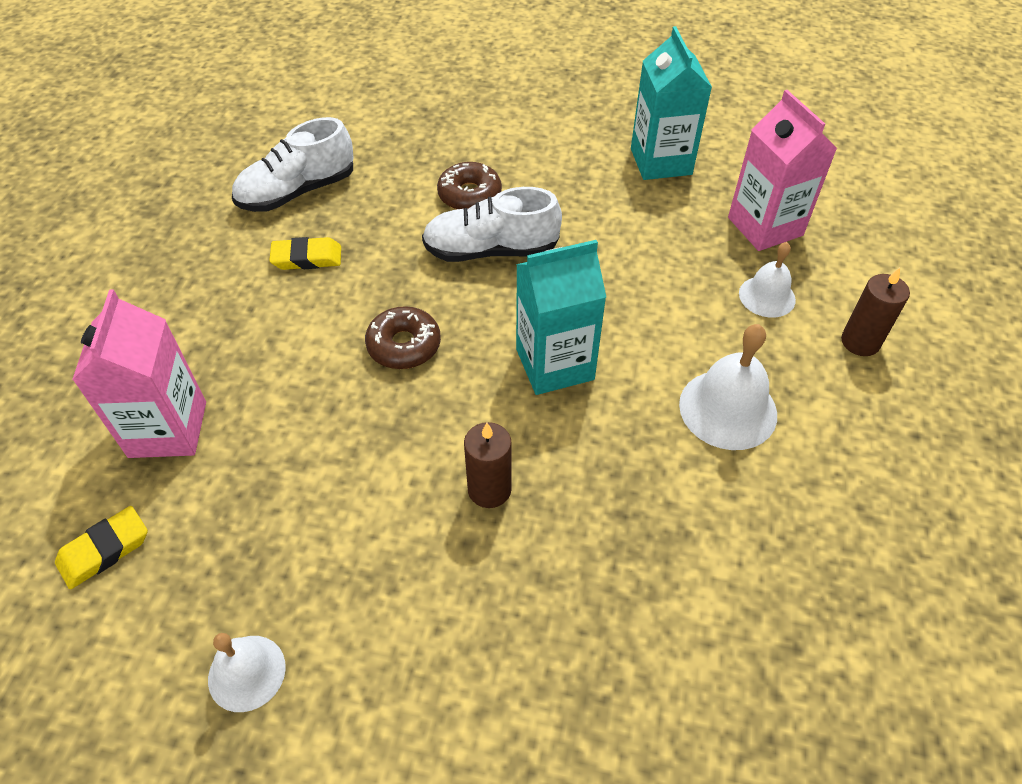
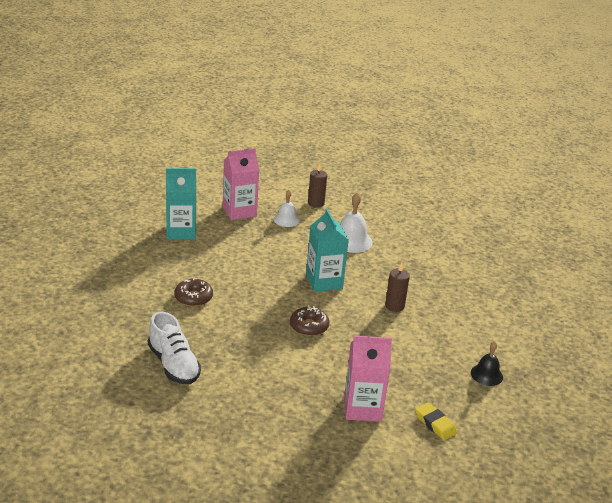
camera: 90 degrees left, 20 degrees down
white bell [208,633,286,712] -> black bell [471,342,503,386]
yellow eraser [269,237,341,270] -> none
white shoe [422,187,562,262] -> none

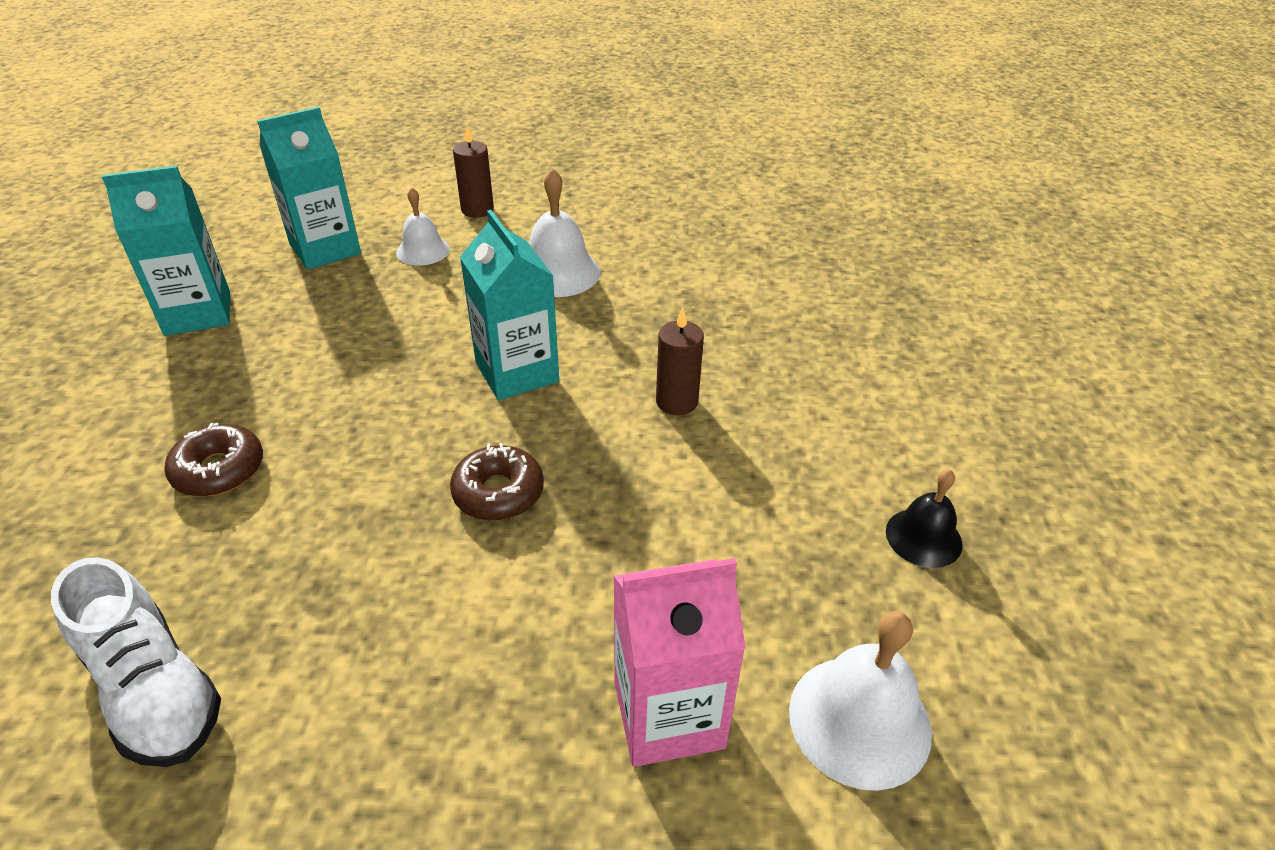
camera: 10 degrees left, 10 degrees up
pink carton [223,148,259,220] -> turquoise carton [257,107,361,270]
yellow eraser [415,402,457,440] -> white bell [789,611,932,791]

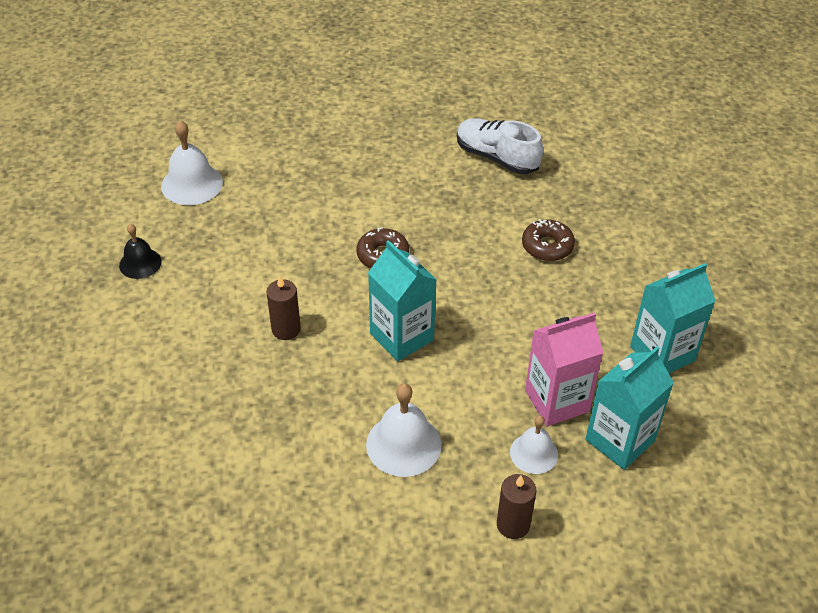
camera: 170 degrees right, 5 degrees up
pink carton [613,558,746,767] -> pink carton moved to [525,312,603,426]

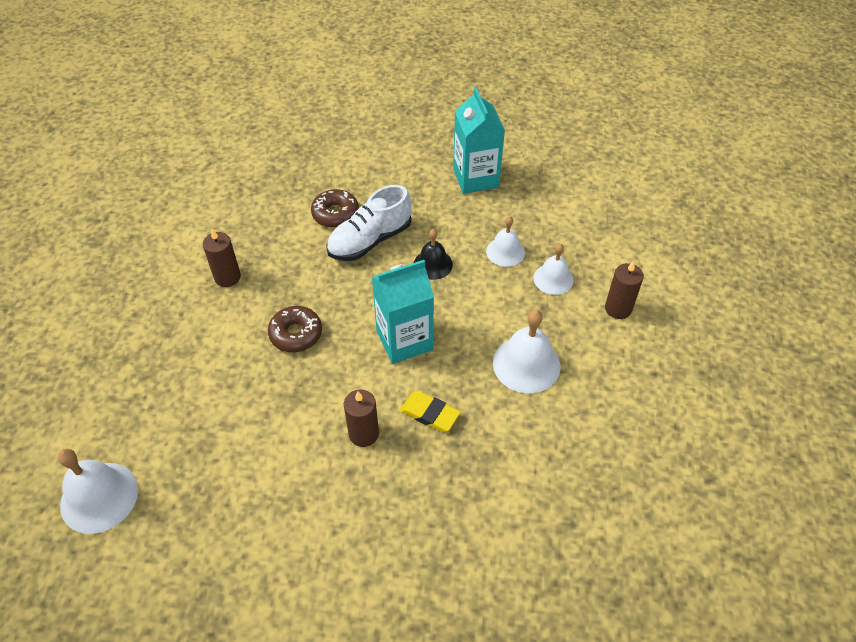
camera: 75 degrees left, 5 degrees up
black bell [119,224,162,279] -> black bell moved to [414,229,453,280]
white shoe [457,118,543,174] -> white shoe moved to [326,185,411,261]
pink carton [525,312,603,426] -> white bell [486,216,525,267]
turquoise carton [585,346,674,470] -> none
none -> brown candle [203,229,241,287]
none -> yellow eraser [400,391,460,432]

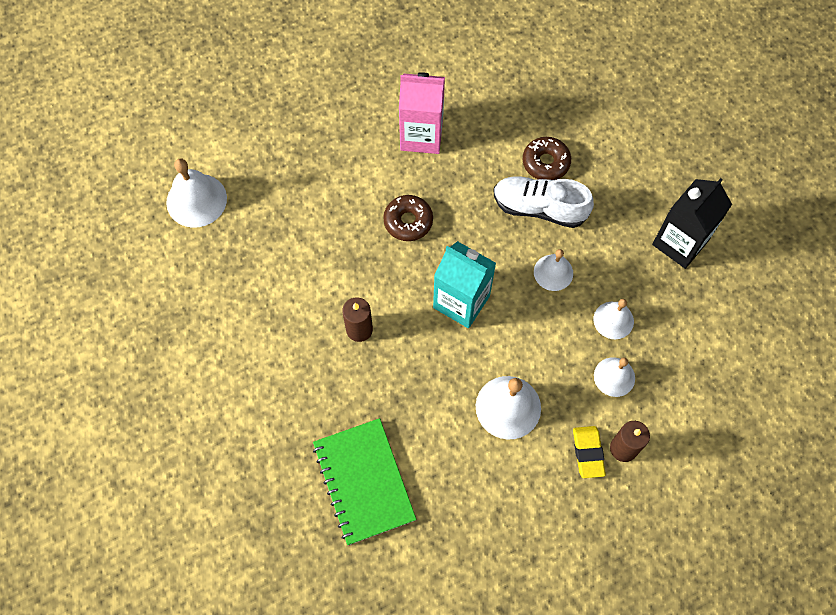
camera: 55 degrees right, 15 degrees up
brown candle [203,229,241,287] -> pink carton [399,72,445,154]
yellow eraser [400,391,460,432] -> yellow eraser moved to [573,426,606,478]
black bell [414,229,453,280] -> white bell [534,249,573,291]
turquoise carton [453,88,505,194] -> black carton [652,178,732,269]
none -> green notebook [313,418,417,545]

